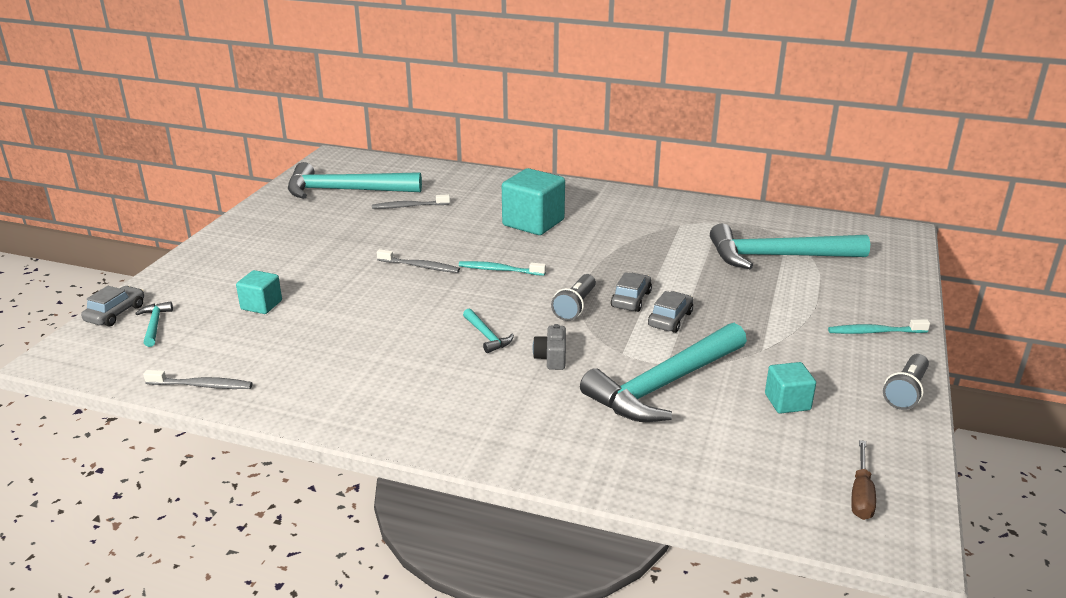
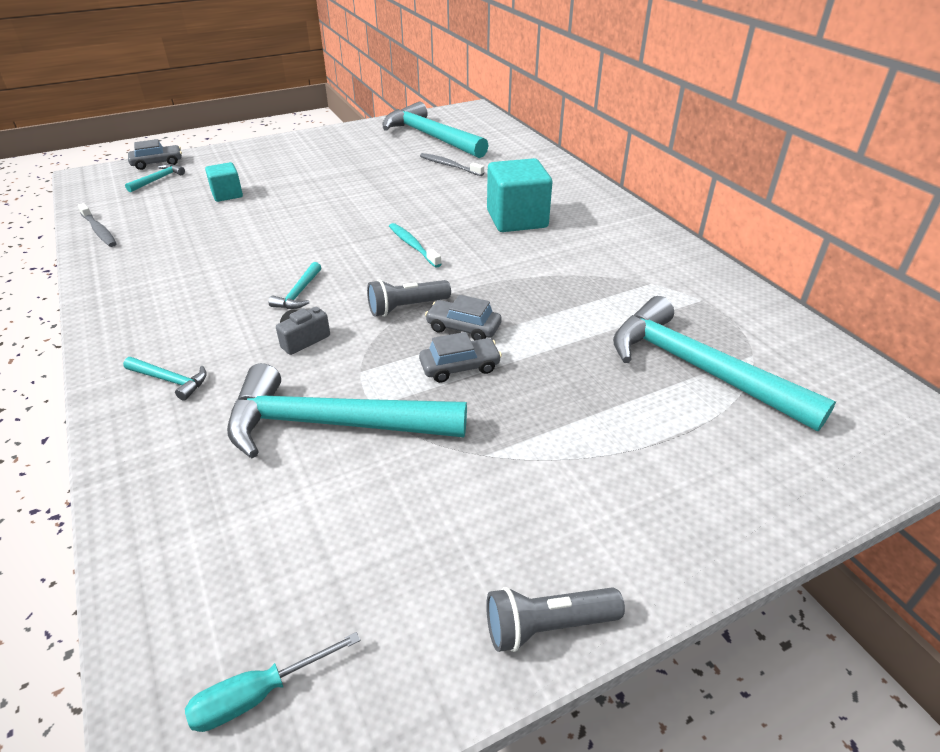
camera: 45 degrees right, 10 degrees up
grey toothbrush [377,249,460,273] -> none
grey car [611,272,652,312] -> grey car turned 135 degrees counterclockwise [425,295,502,340]
turquoise cube [765,362,816,414] -> none
turquoise toothbrush [828,319,930,334] -> none
brown screwdriver [851,440,876,520] -> turquoise screwdriver [185,632,360,732]
none -> turquoise hammer [123,357,207,401]

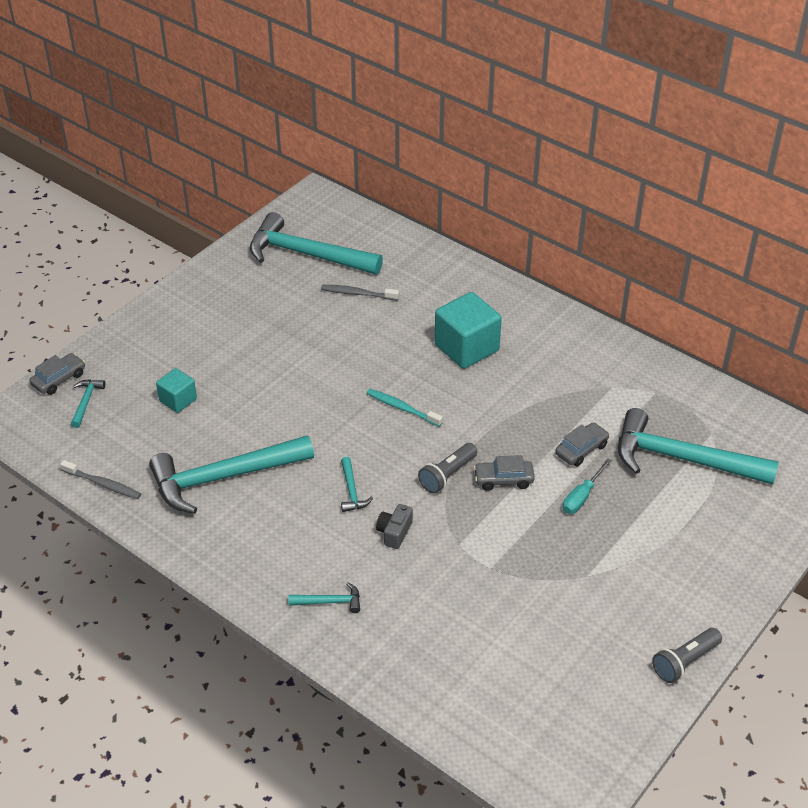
camera: 25 degrees left, 5 degrees up
turquoise screwdriver [185,632,360,732] -> turquoise screwdriver moved to [563,458,612,514]
turquoise hammer [227,363,467,458] -> turquoise hammer moved to [149,435,314,514]
grey car [419,332,502,383] -> grey car moved to [555,422,609,466]

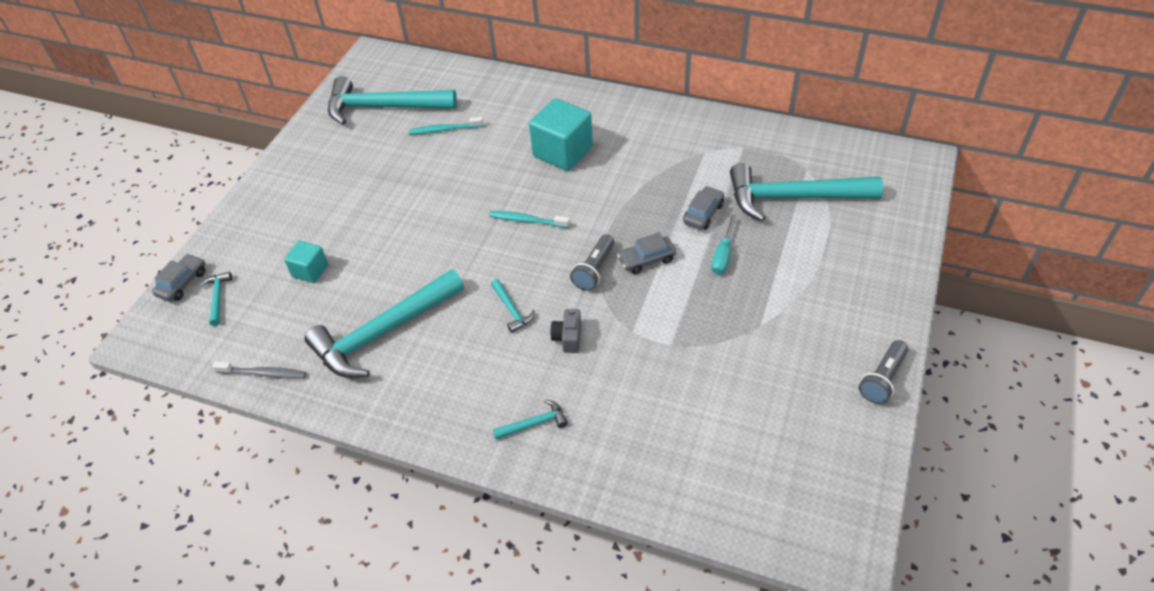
camera: 15 degrees left, 5 degrees up
grey toothbrush [321,285,399,301] -> turquoise toothbrush [409,117,483,135]

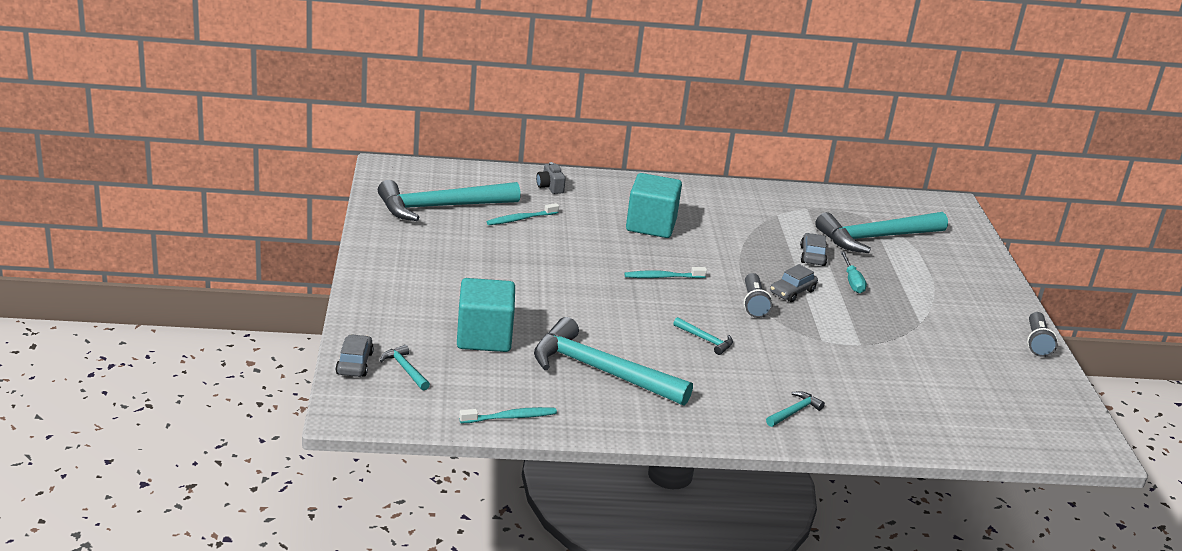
camera: 30 degrees left, 20 degrees down
grey toothbrush [212,361,306,379] -> turquoise toothbrush [459,407,557,423]
turquoise cube [284,241,328,283] -> turquoise cube [457,278,515,352], size x1.80
turquoise hammer [304,269,464,378] -> turquoise hammer turned 90 degrees clockwise [534,317,693,406]
grey camera [550,309,581,353] -> grey camera moved to [536,162,566,194]

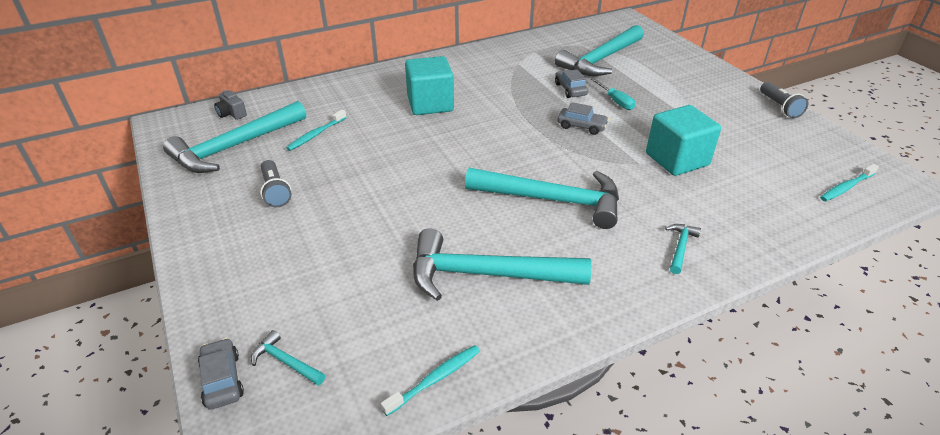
camera: 20 degrees left, 10 degrees up
turquoise cube [457,278,515,352] -> turquoise cube moved to [646,105,721,176]
grey camera [536,162,566,194] -> grey camera moved to [214,90,247,120]
turquoise toothbrush [624,267,707,278] -> turquoise toothbrush moved to [820,164,879,201]
turquoise hammer [673,317,733,355] -> turquoise hammer [465,168,619,229], size x2.42
grey flashlight [744,273,773,318] -> grey flashlight moved to [260,160,292,207]
grey car [770,264,818,302] -> grey car turned 90 degrees counterclockwise [557,102,609,135]

